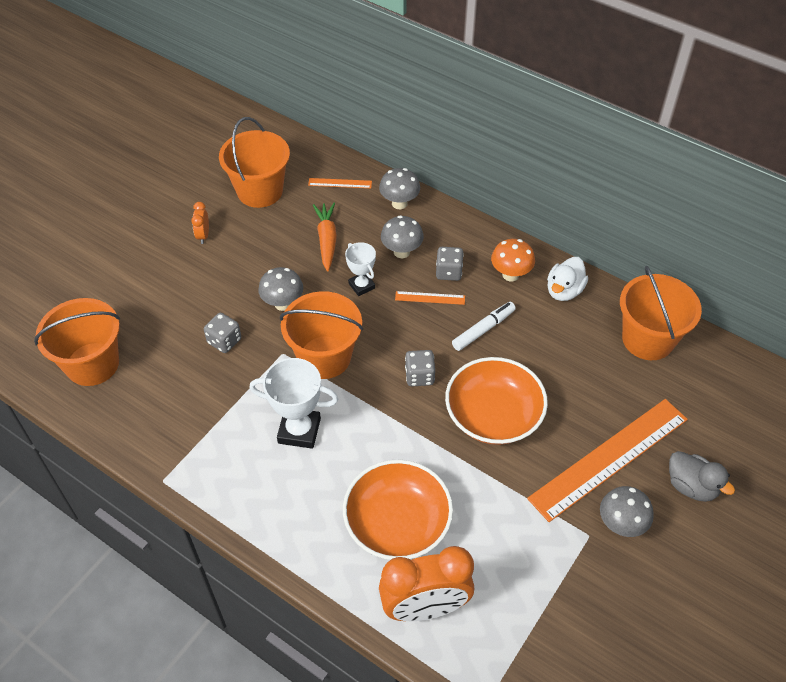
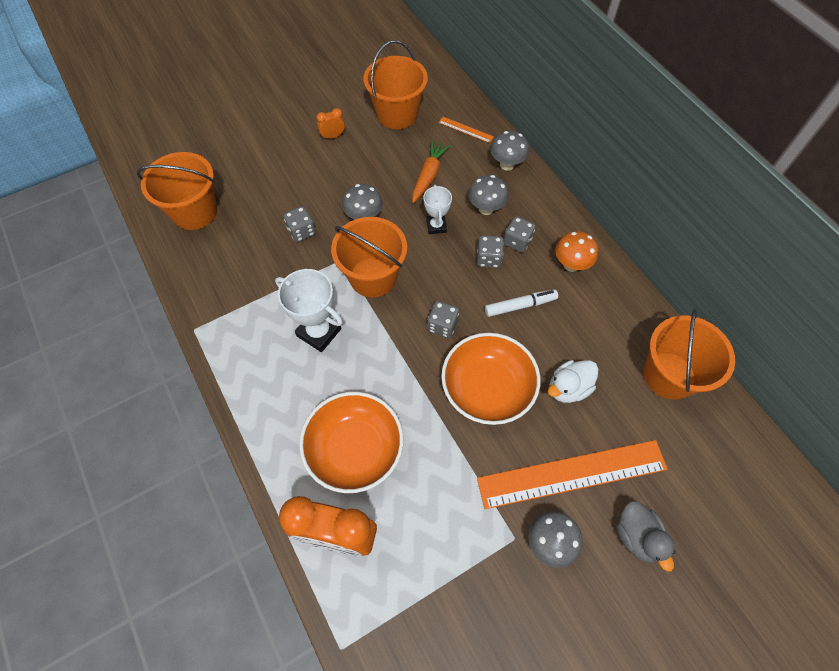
camera: 25 degrees right, 10 degrees up
orange clock [191,202,209,244] -> orange clock turned 45 degrees clockwise [316,108,345,139]
orange ruler [395,291,465,305] -> grey dice [477,235,504,268]
white duck [547,257,588,301] -> white duck moved to [548,360,599,403]

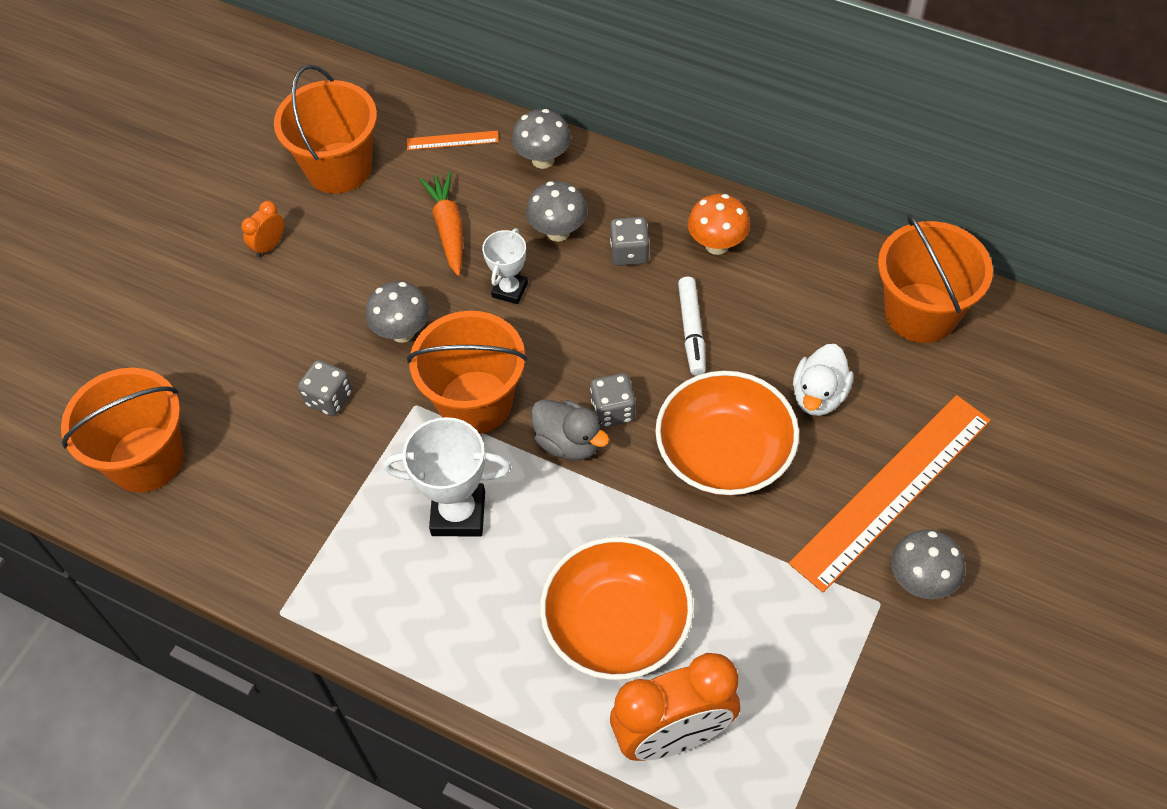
camera: 30 degrees left, 5 degrees down
white trophy [423,185,452,234] -> white trophy turned 60 degrees clockwise [482,228,528,304]
grey dice [477,235,504,268] -> none
white marker [485,290,558,317] -> white marker turned 135 degrees clockwise [678,277,706,376]
grey duck [616,501,675,571] -> grey duck moved to [531,399,609,460]

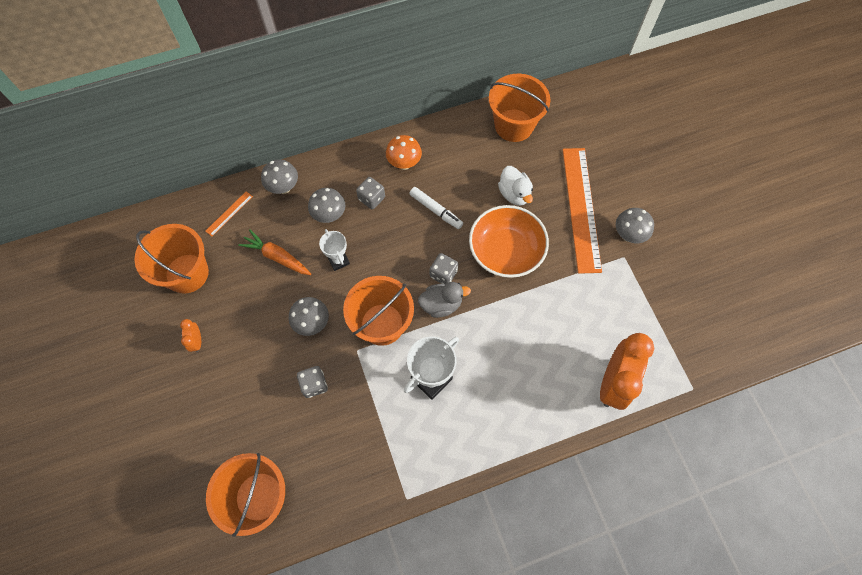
camera: 50 degrees left, 10 degrees up
orange bowl [540,537,693,680] -> none

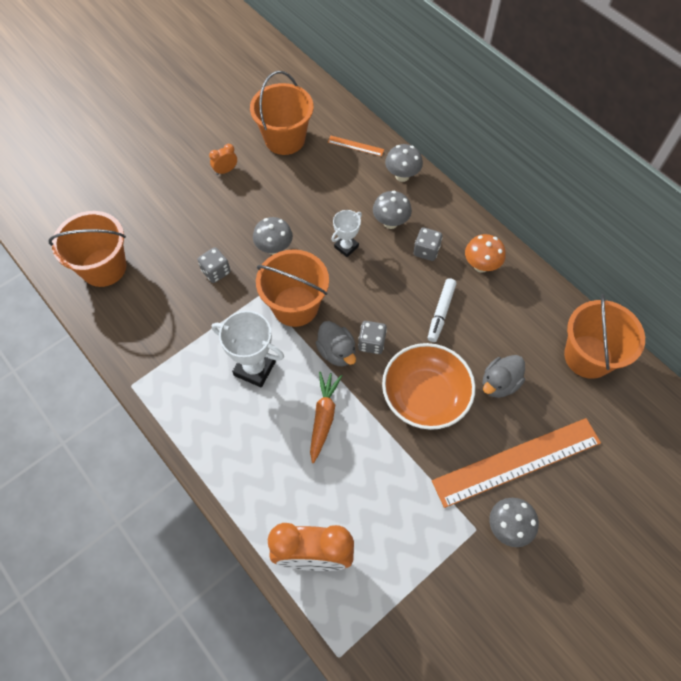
camera: 70 degrees right, 5 degrees down
orange carrot [238,229,311,275] -> orange carrot moved to [310,372,342,463]
white duck [498,166,533,206] -> grey duck [482,355,525,398]

